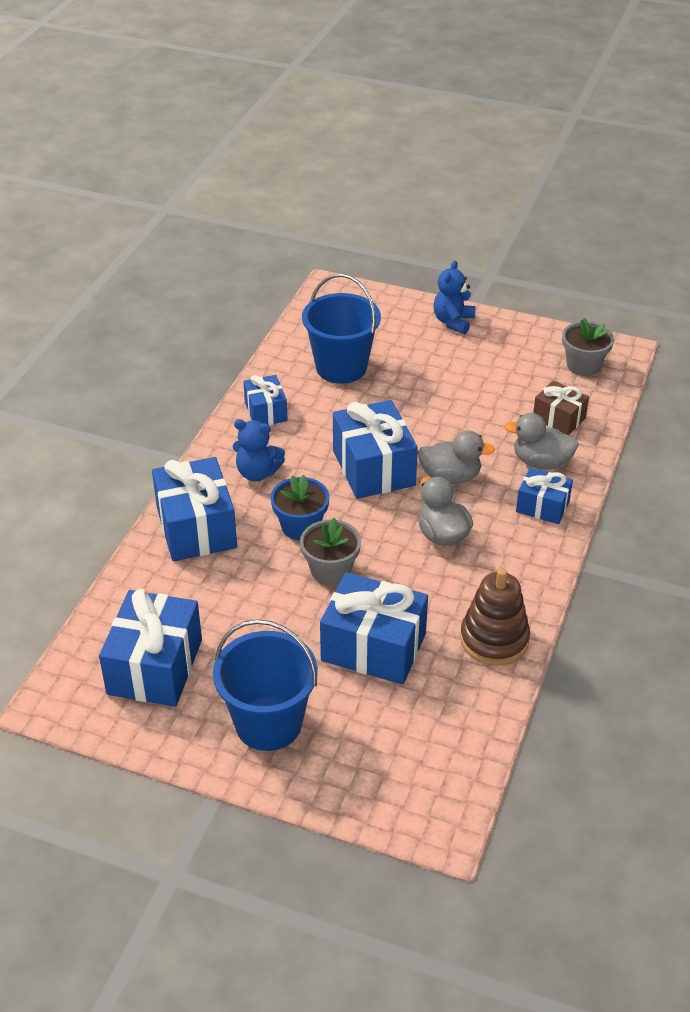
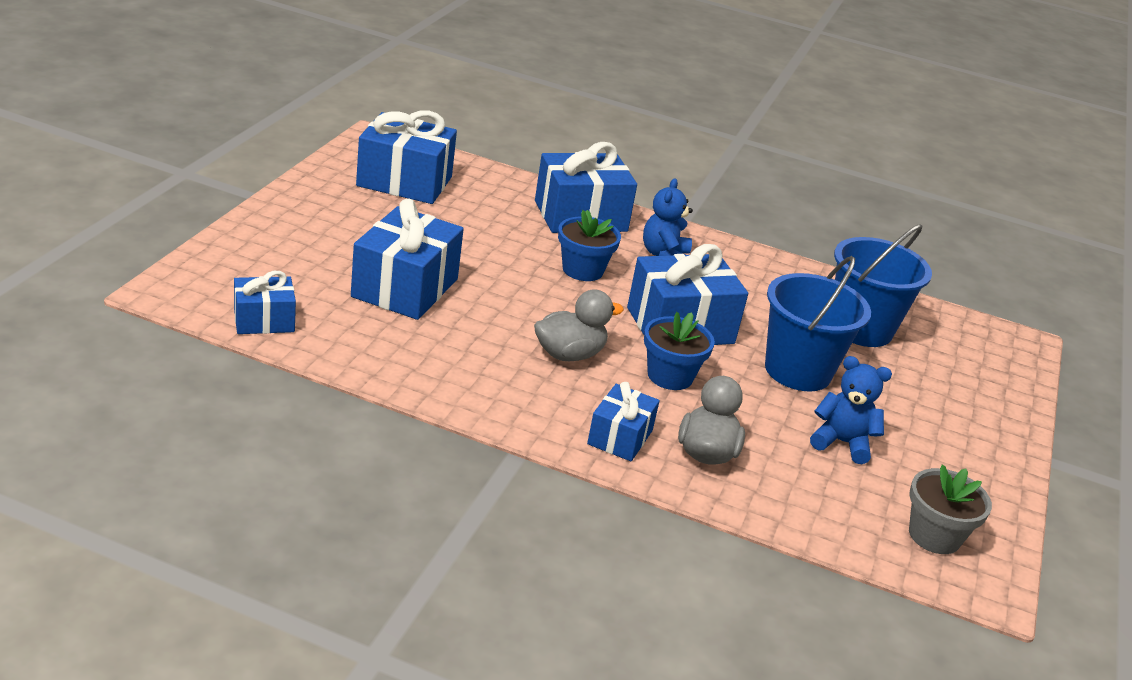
camera: 85 degrees right, 10 degrees down
blue bucket [213,619,318,751] -> blue bucket moved to [765,256,871,391]
blue gift [243,375,288,425] -> blue gift moved to [234,271,296,334]
grey flower pot [300,518,361,585] -> none
grey duck [417,430,495,484] -> blue flower pot [644,312,715,390]
blue teddy bear [433,261,475,334] -> blue teddy bear moved to [810,356,892,464]
brown stacking toy [460,568,530,666] -> none
brown gift [533,380,589,435] -> none

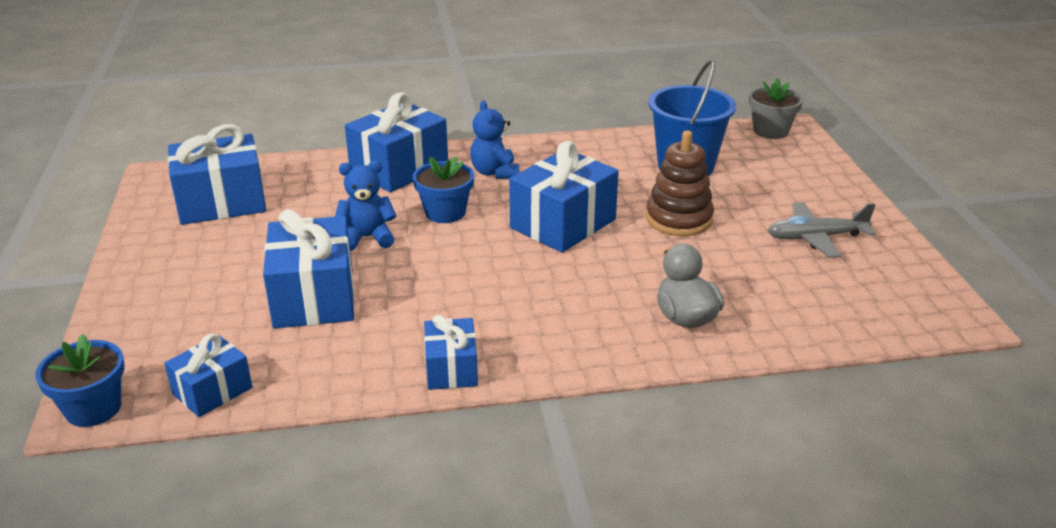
camera: 25 degrees left, 0 degrees up
grey duck [534,289,624,361] -> none
blue gift [587,382,660,461] -> blue gift moved to [424,315,478,390]
blue flower pot [644,312,715,390] -> blue flower pot moved to [35,334,125,427]
blue bucket [765,256,871,391] -> brown stacking toy [646,131,714,236]
blue teddy bear [810,356,892,464] -> blue teddy bear moved to [335,161,397,251]
grey flower pot [909,464,992,554] -> grey flower pot moved to [749,78,803,139]
none -> grey plane [768,202,875,258]

